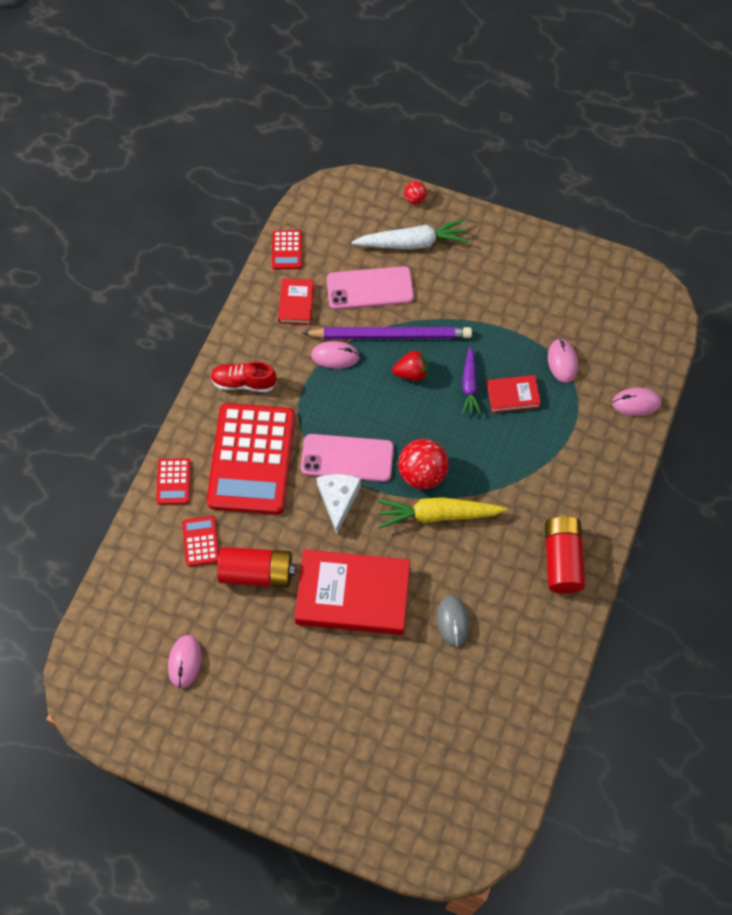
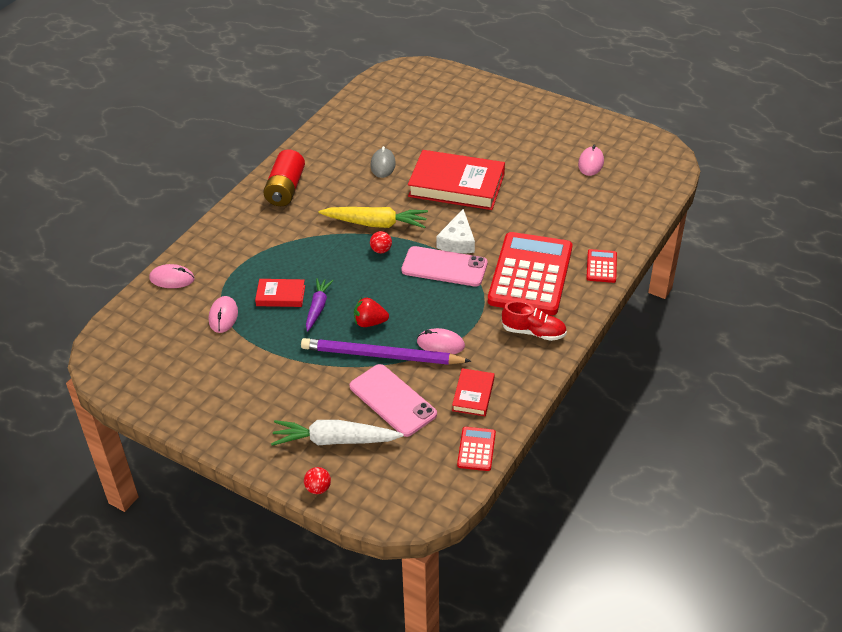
camera: 170 degrees left, 20 degrees down
red calculator [182,516,219,567] -> none
red battery [217,547,296,587] -> none
pink phone [327,266,414,310] -> pink phone turned 45 degrees clockwise [350,364,437,437]
red ball [398,439,449,489] -> red ball [370,231,392,253], size x0.51

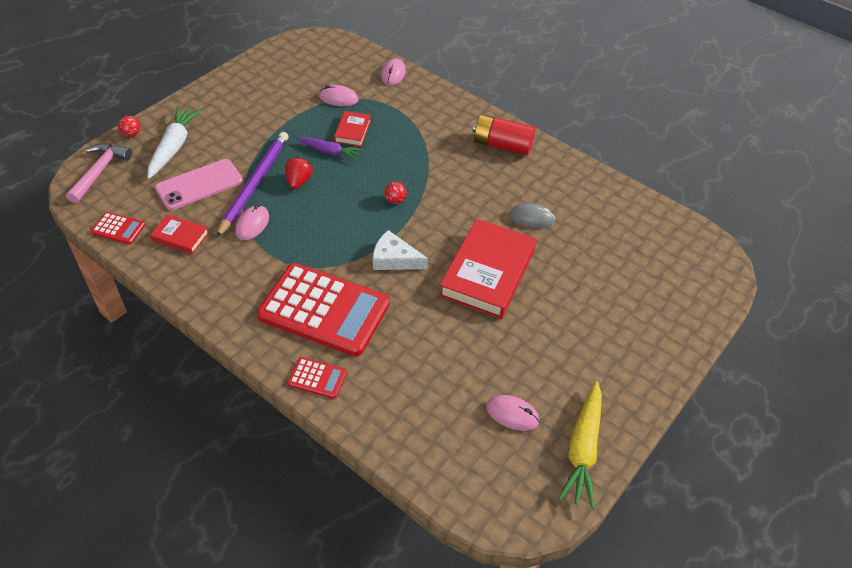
camera: 95 degrees right, 5 degrees up
yellow carrot [319,207,428,228] -> yellow carrot moved to [558,381,602,509]
pink phone [401,246,488,286] -> none
red shoe [502,301,567,341] -> none
none -> pink hammer [66,143,132,203]

